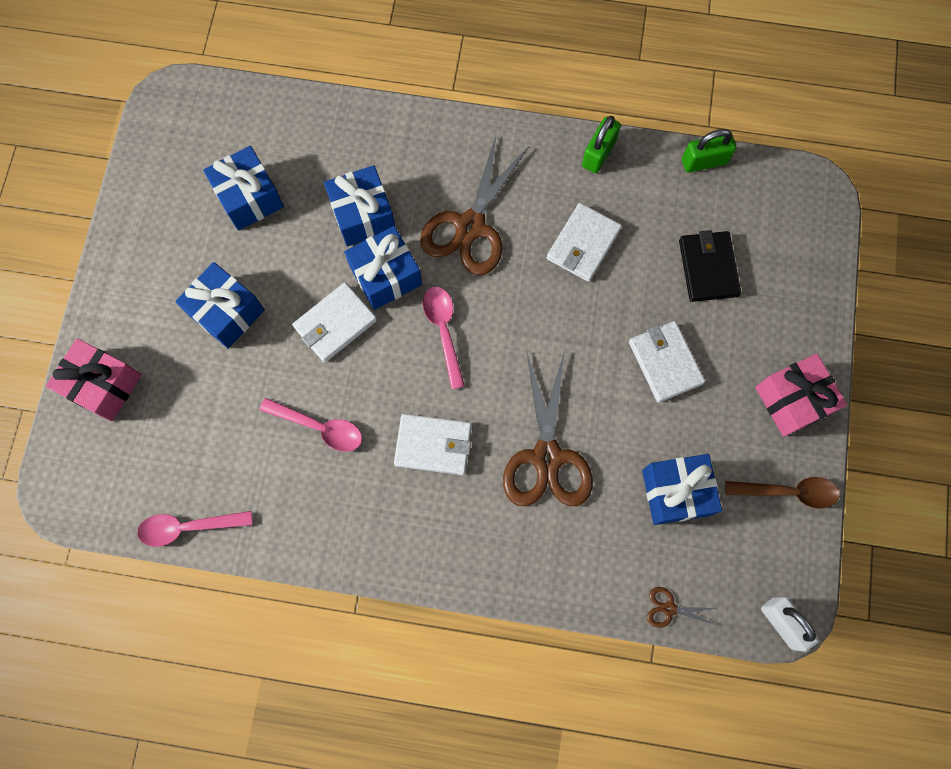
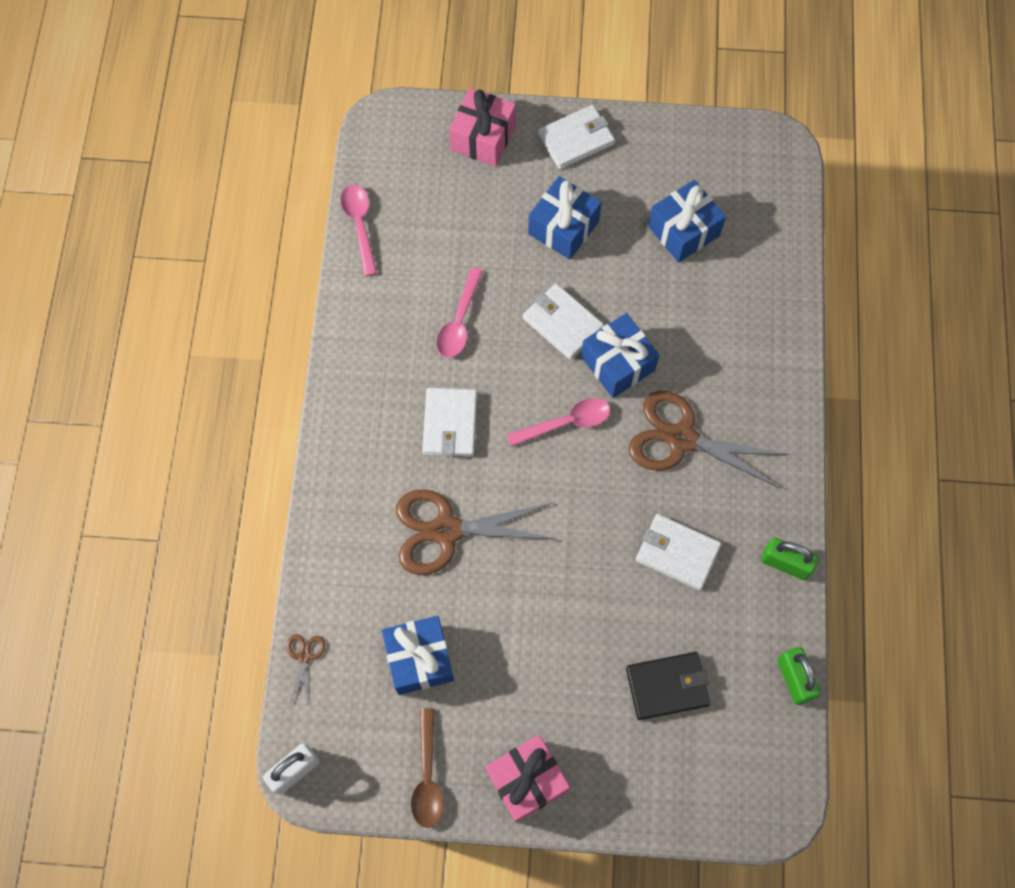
camera: 85 degrees right, 5 degrees down
blue gift [324,165,395,246] -> none
white wallet [629,321,705,403] -> white wallet moved to [538,105,615,169]

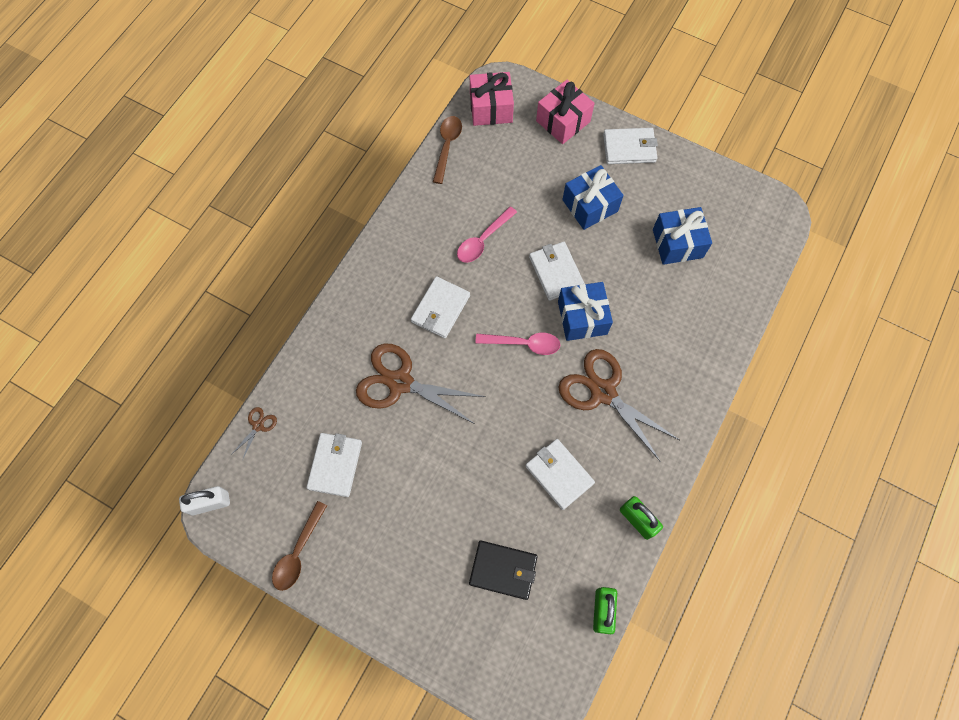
camera: 25 degrees right, 0 degrees up
pink spoon [340,184,377,276] -> brown spoon [433,116,462,184]
blue gift [382,616,454,695] -> white wallet [306,433,362,497]
pink gift [486,735,570,823] -> pink gift moved to [470,72,514,126]

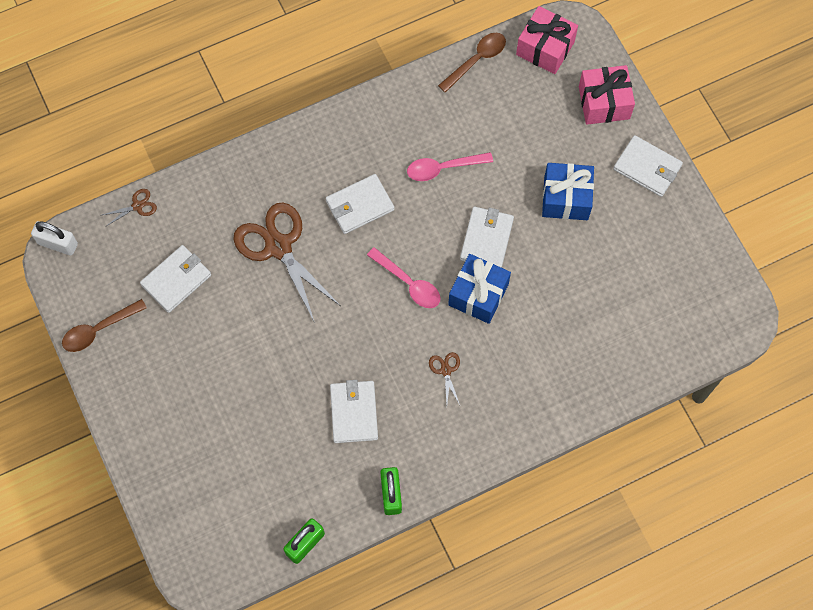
camera: 35 degrees right, 0 degrees up
black wallet [469,541,538,600] -> none
brown scissors [559,349,680,462] -> brown scissors [429,352,460,405], size x0.43
blue gift [653,207,712,265] -> none

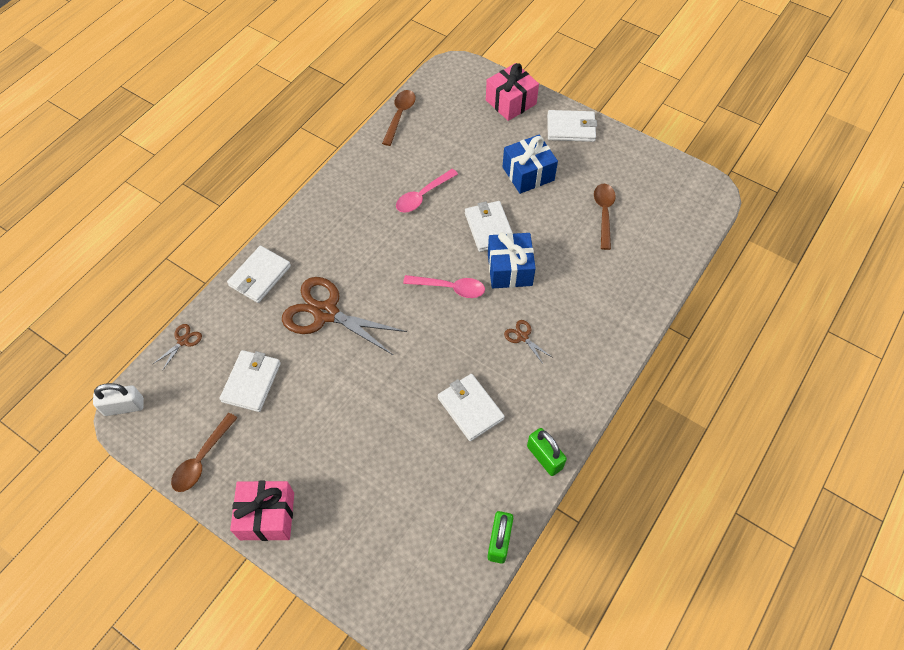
camera: 30 degrees left, 10 degrees down
white wallet [326,174,394,234] -> white wallet moved to [227,246,291,303]
pink gift [516,6,578,74] -> pink gift moved to [230,481,294,541]
none -> brown spoon [594,184,616,250]

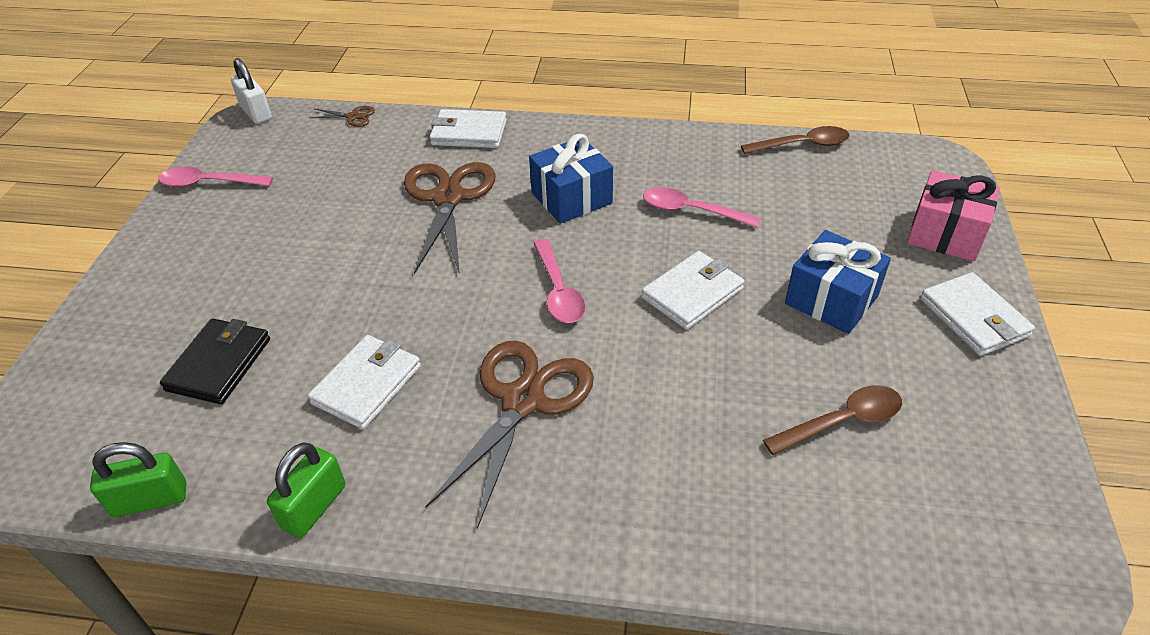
camera: 65 degrees right, 15 degrees down
brown spoon [171,413,237,492] -> pink spoon [158,166,273,187]
white wallet [220,350,281,412] -> none
pink gift [230,481,294,541] -> none
blue gift [488,232,536,288] -> blue gift moved to [529,134,613,224]
brown scissors [504,320,553,365] -> brown scissors [426,341,594,529], size x2.35
none -> black wallet [160,318,270,404]

